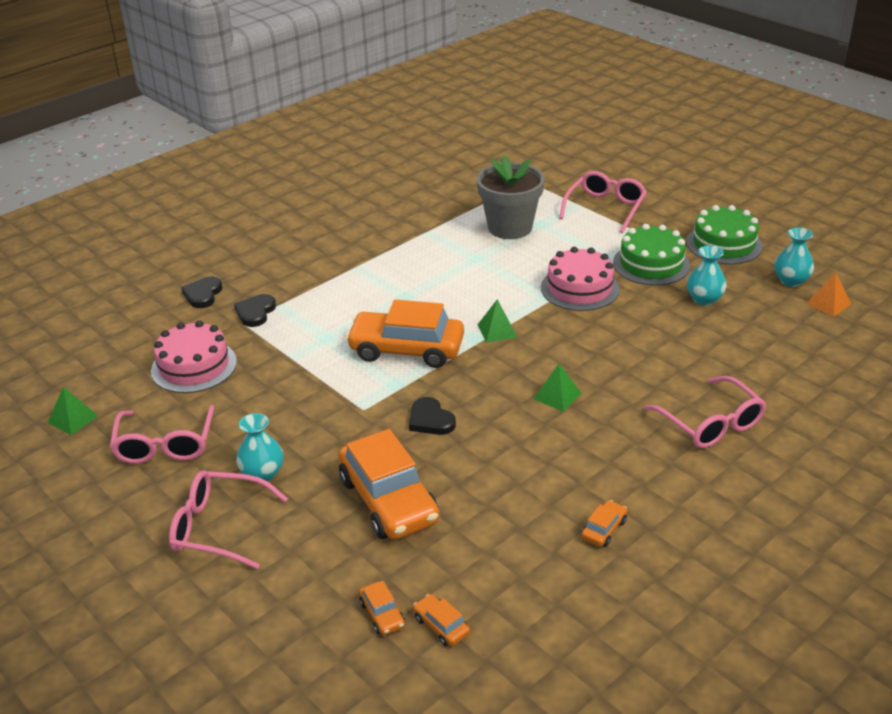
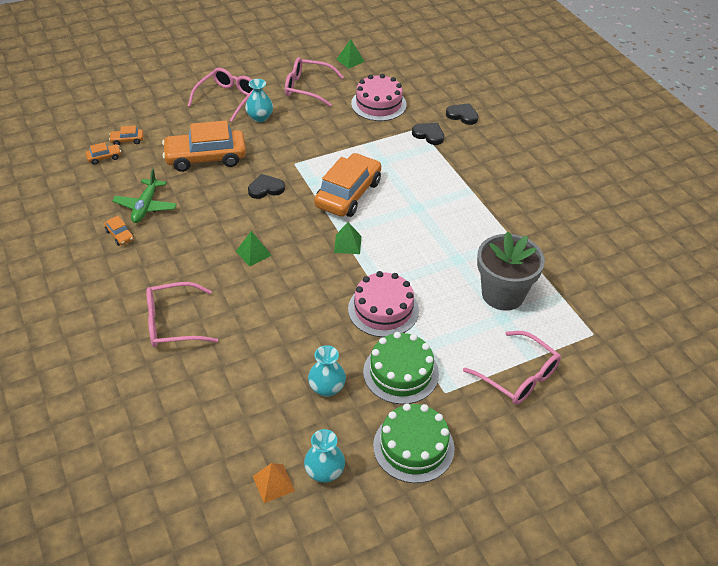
camera: 105 degrees right, 10 degrees up
none -> green plane [112,169,177,223]

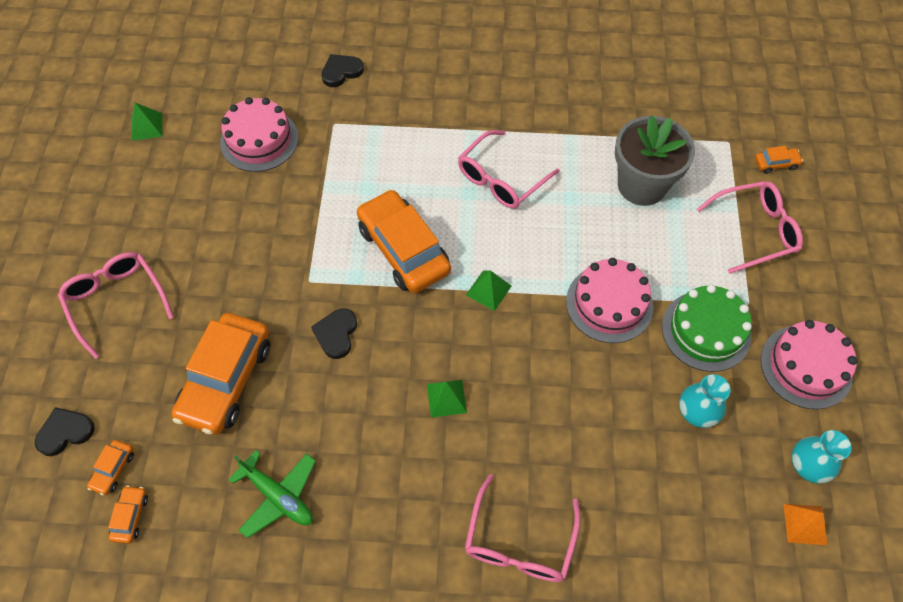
camera: 60 degrees left, 15 degrees up
orange car [104,216,134,246] -> orange car moved to [755,146,803,174]
turquoise vase [245,79,273,122] -> none
pink glasses [285,57,344,107] -> pink glasses moved to [458,130,559,209]
green cake [373,403,455,483] -> pink cake [761,320,858,409]
black heart [412,123,444,145] -> black heart moved to [35,407,95,456]

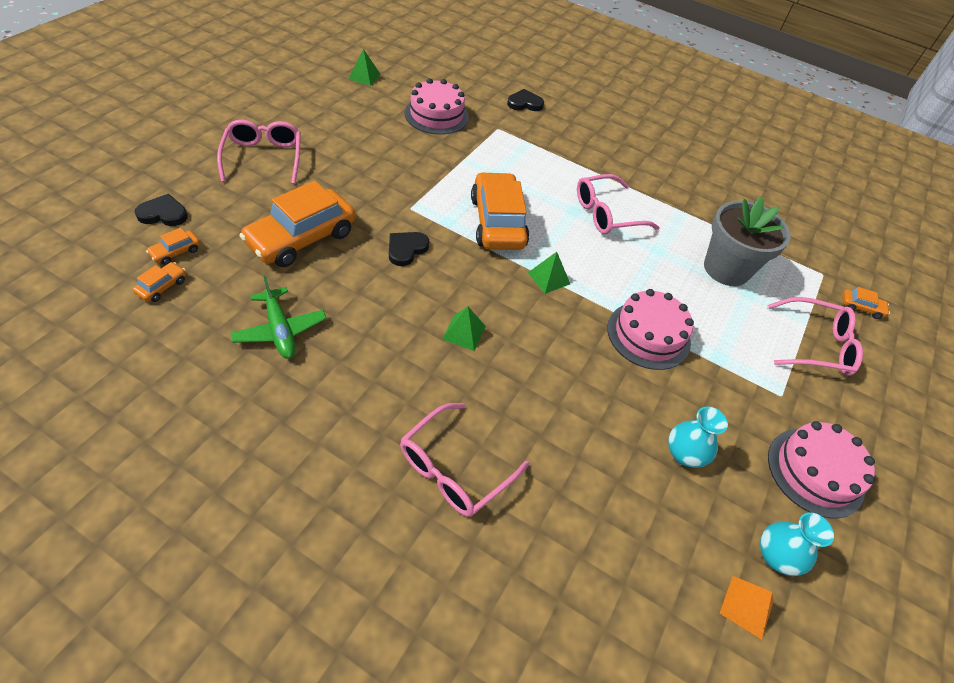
camera: 20 degrees right, 10 degrees down
green cake [662,284,752,372] -> none

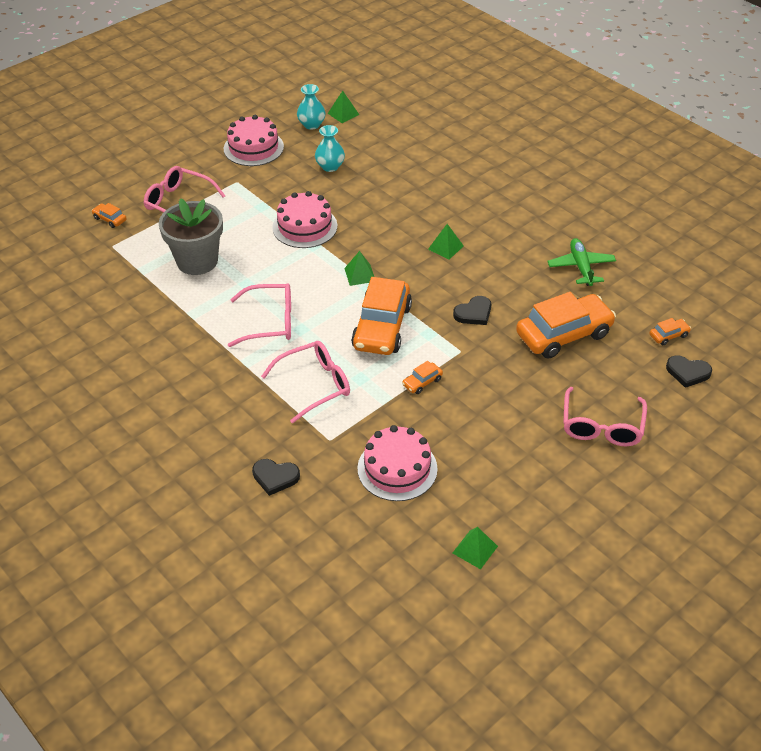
camera: 155 degrees left, 5 degrees down
orange car [133,262,186,302] -> orange car moved to [402,361,443,394]
pink glasses [400,403,529,517] -> pink glasses moved to [261,341,350,423]
orange pyramid [720,576,774,640] -> green pyramid [328,91,359,123]

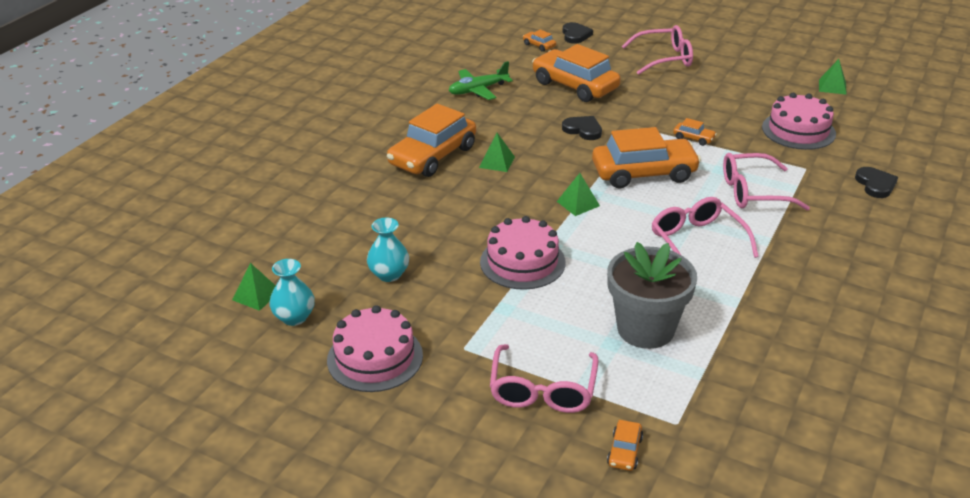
camera: 110 degrees left, 10 degrees down
pink glasses [261,341,350,423] -> pink glasses turned 45 degrees counterclockwise [723,153,810,210]
none -> orange car [387,104,476,177]

